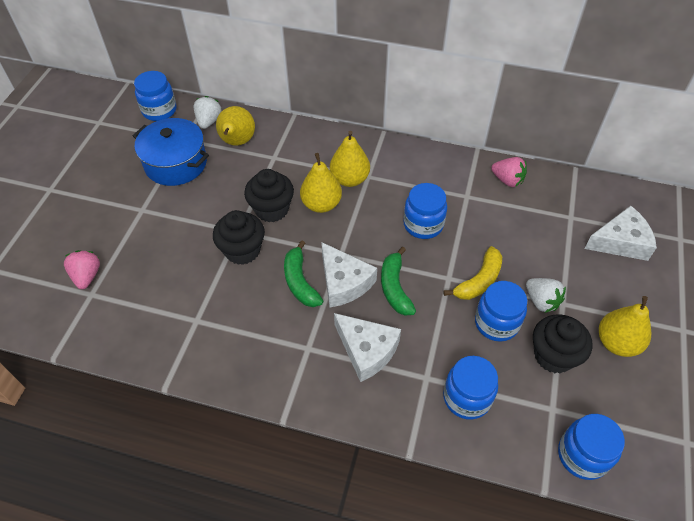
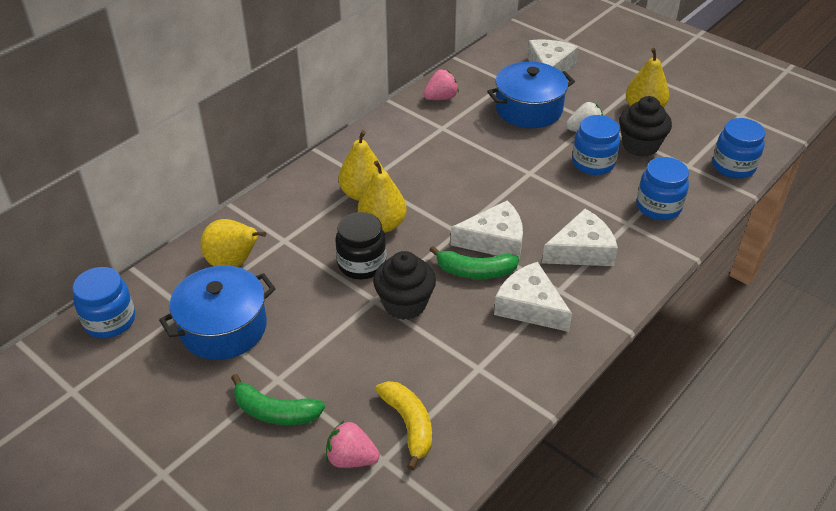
camera: 65 degrees left, 10 degrees down
white strawberry [194,96,222,129] -> none
black cupcake [244,169,294,222] -> black jar [335,212,386,279]
green banana [381,247,416,316] -> green banana moved to [231,374,325,425]
blue jar [403,183,447,239] -> none
yellow banana [443,246,502,300] -> yellow banana moved to [375,381,432,470]
none -> blue pot [487,61,575,128]
none -> white cheese [494,262,572,332]

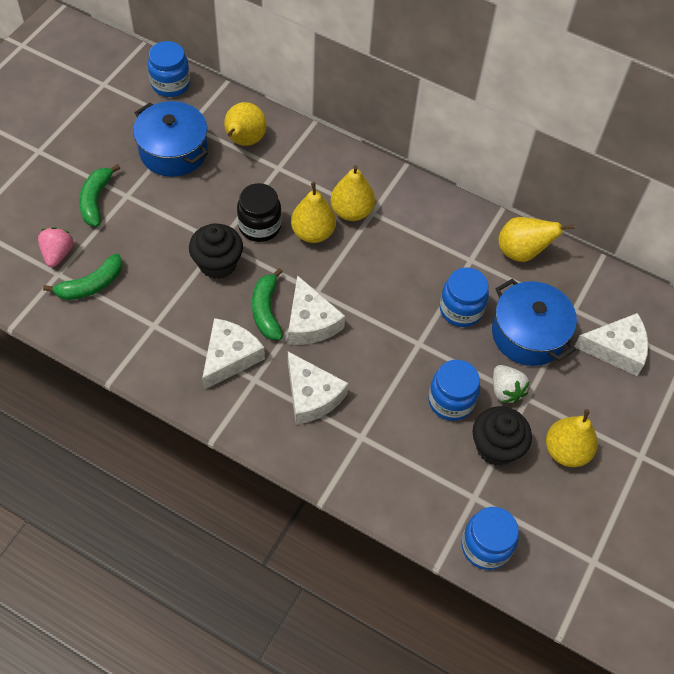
camera: 75 degrees right, 15 degrees up
yellow banana [375,381,432,470] -> green banana [43,253,123,300]
pink strawberry [423,69,459,100] -> yellow pear [499,217,575,262]
blue jar [636,157,689,220] -> blue jar moved to [440,267,489,327]

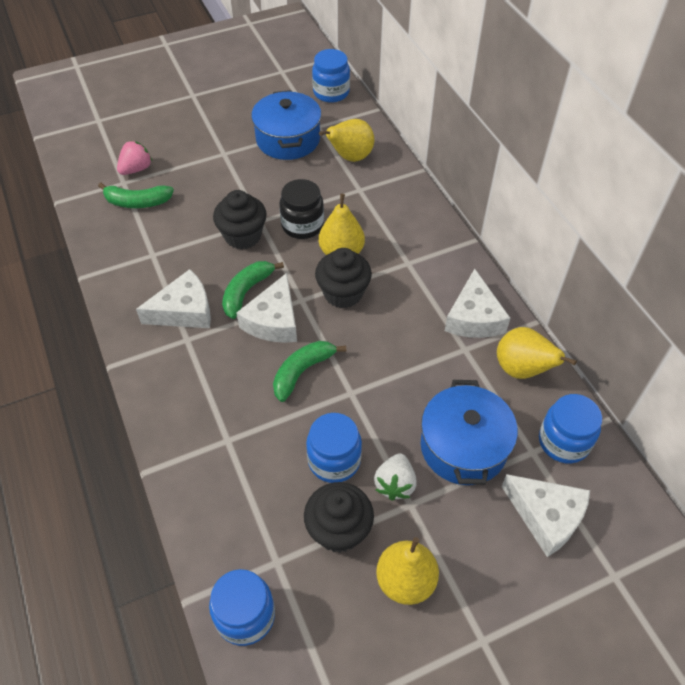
camera: 40 degrees right, 5 degrees down
green banana [79,164,120,226] -> green banana moved to [273,341,346,402]
white cheese [288,351,348,425] -> white cheese moved to [445,269,510,338]
yellow pear [330,165,375,221] -> none
blue jar [440,267,489,327] -> blue jar moved to [539,394,602,463]
none -> black cupcake [315,248,372,309]

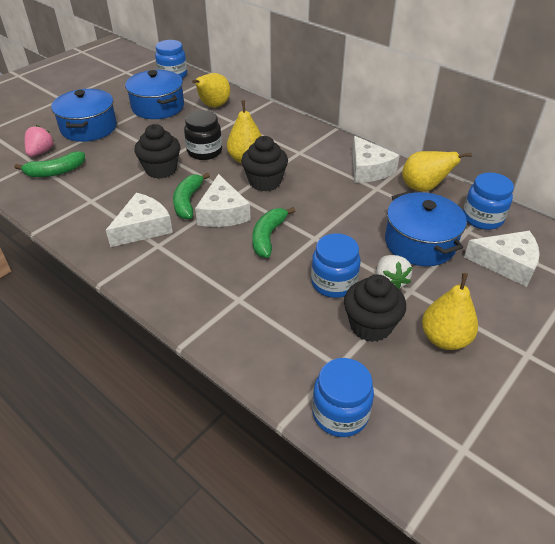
camera: 25 degrees left, 10 degrees down
none -> blue pot [51,89,117,142]

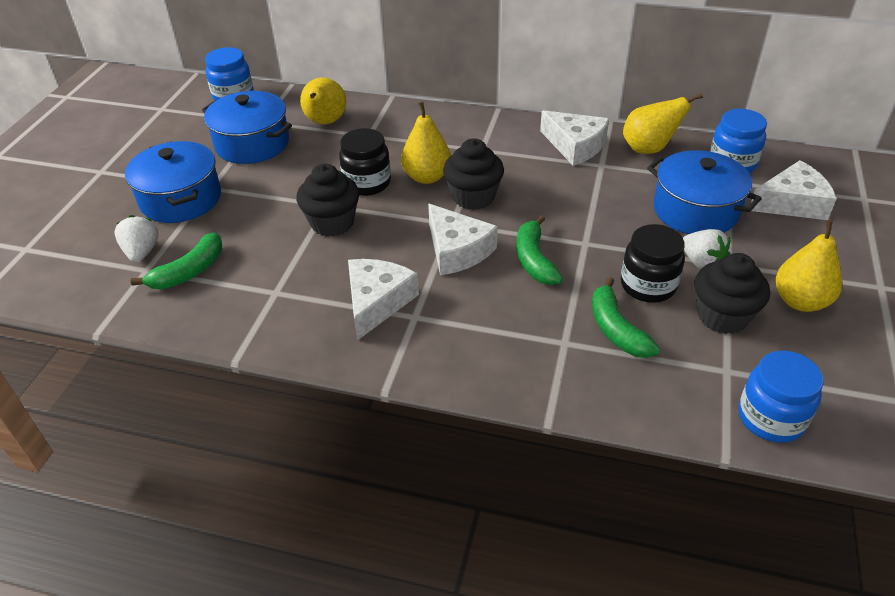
camera: 25 degrees left, 0 degrees up
pink strawberry [25,125,55,157] -> white strawberry [114,215,159,263]
green banana [173,172,210,219] -> green banana moved to [592,277,660,358]
blue jar [311,233,360,298] -> black jar [621,224,685,303]

